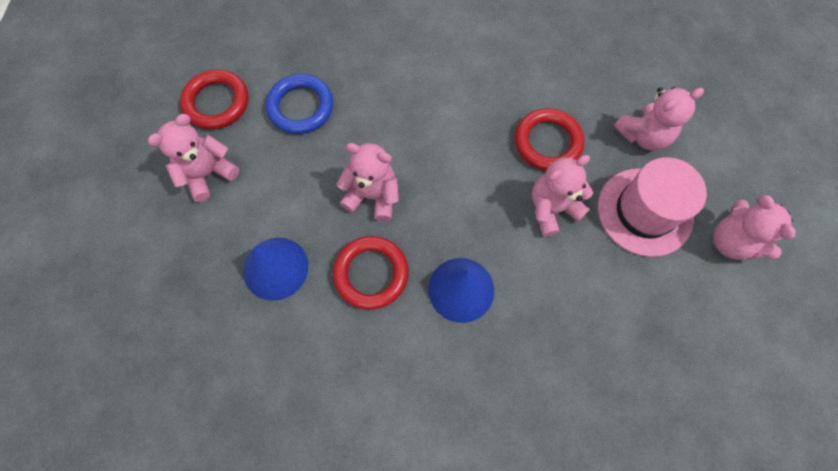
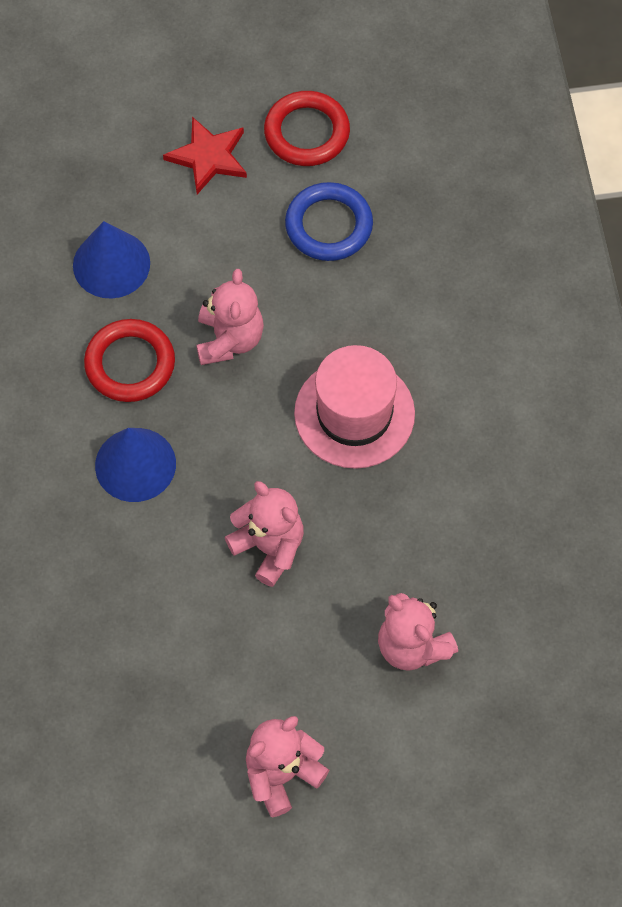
camera: 75 degrees right, 5 degrees down
pink teddy bear [148,114,239,202] -> red star [163,117,247,194]
red ring [515,108,584,171] -> none
pink hat [598,157,707,257] -> pink hat moved to [294,345,415,469]

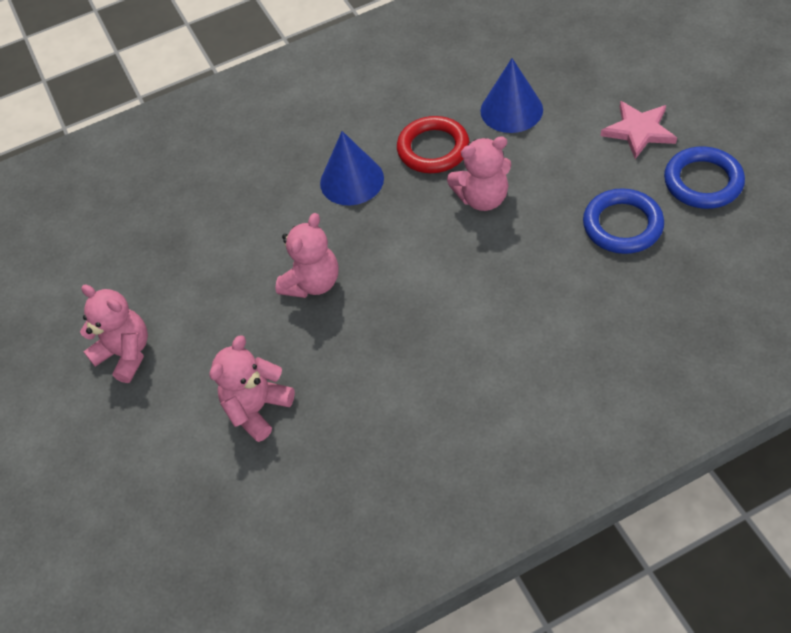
camera: 80 degrees right, 10 degrees down
red star [163,117,247,194] -> pink star [601,101,677,159]
red ring [264,91,350,166] -> blue ring [664,146,745,209]
pink hat [294,345,415,469] -> none

